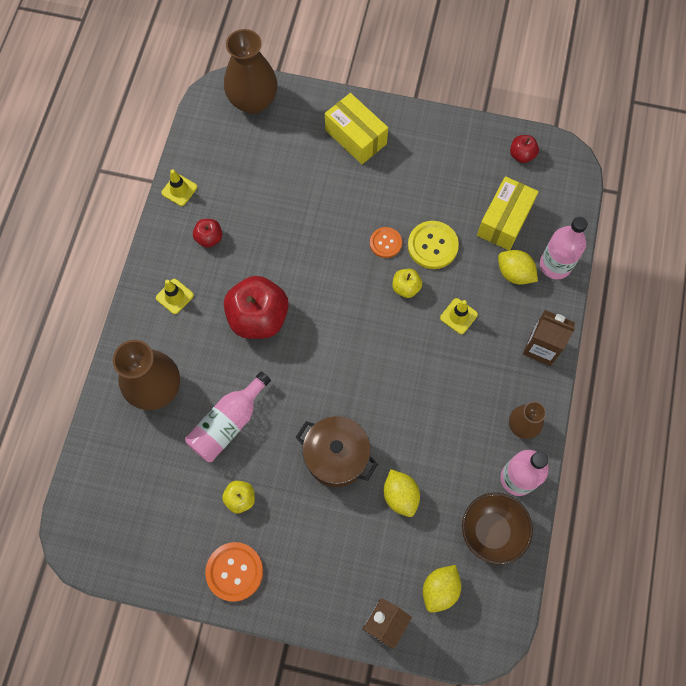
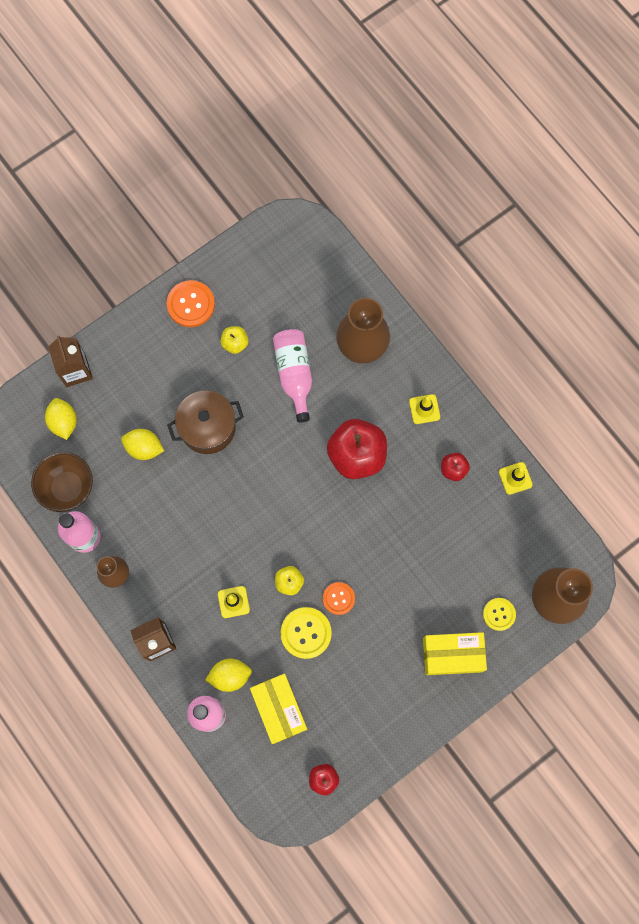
camera: 130 degrees right, 5 degrees up
none -> yellow button [483,598,516,631]

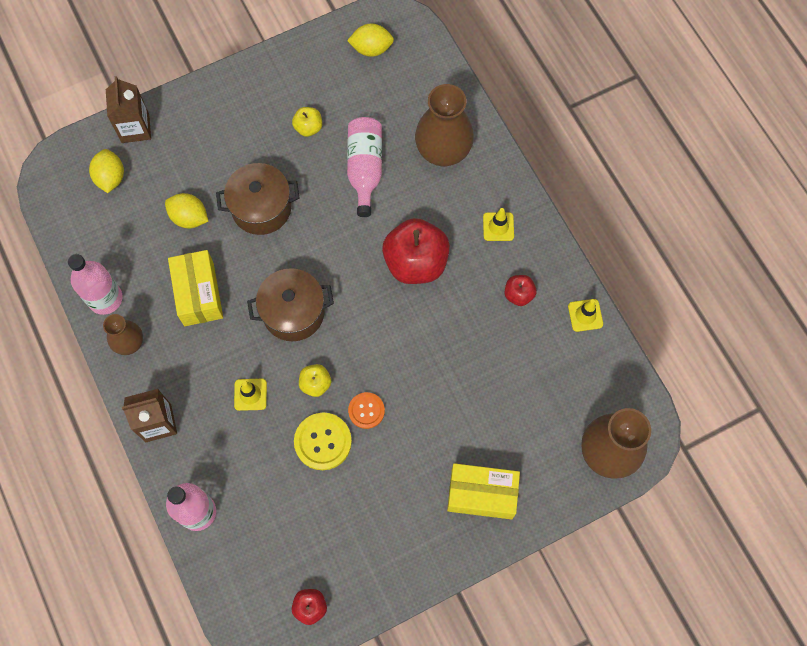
camera: 10 degrees right, 5 degrees down
brown bowl [31,452,93,512] -> none
orange button [167,280,215,327] -> none
yellow lemon [205,659,252,692] -> yellow lemon moved to [347,24,394,57]
yellow box [250,674,307,744] -> yellow box moved to [168,250,223,326]
yellow button [483,598,516,631] -> none
none -> brown pot [247,268,334,341]

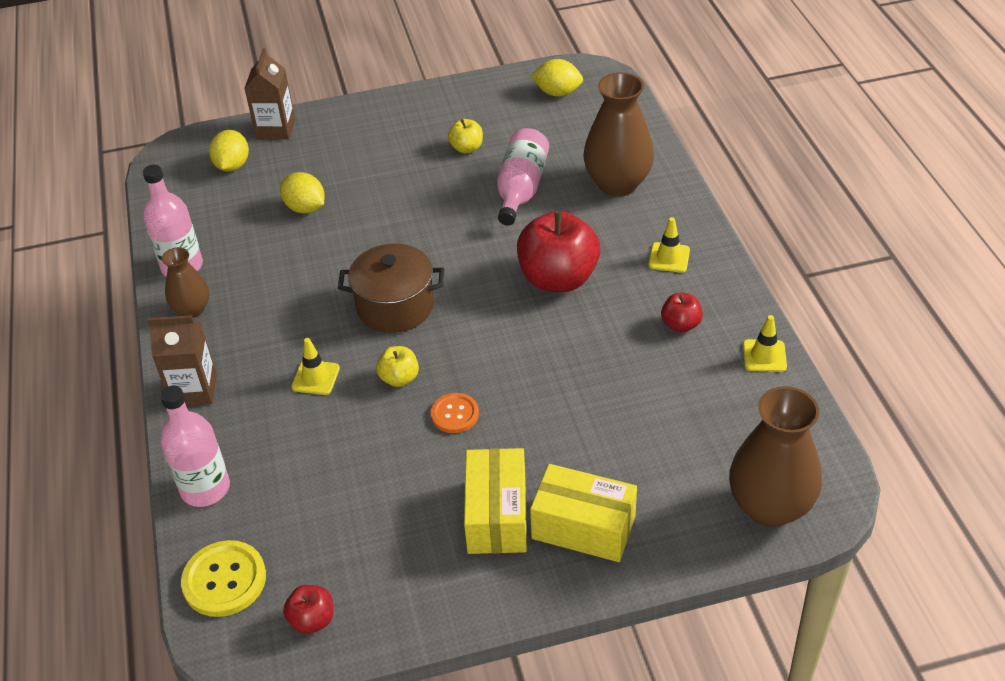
camera: 15 degrees right, 25 degrees down
yellow box [168,250,223,326] -> yellow box moved to [464,448,527,554]
brown pot [216,163,299,235] -> none
yellow button [294,413,352,470] -> yellow button moved to [181,540,266,617]

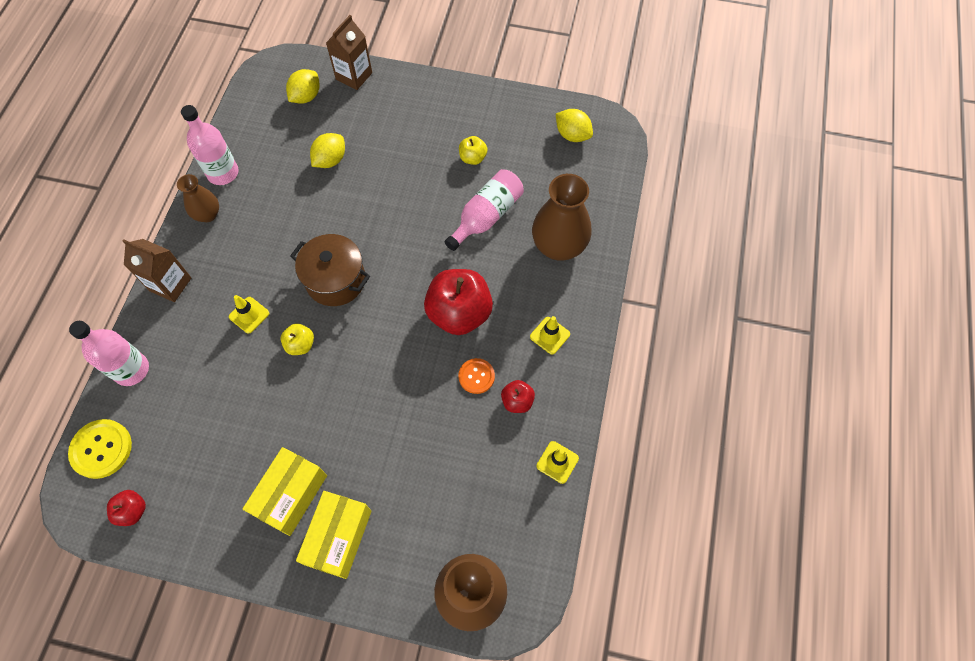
camera: 25 degrees right, 20 degrees up
yellow lemon [280,172,325,214] -> yellow lemon turned 60 degrees clockwise [310,133,345,168]
orange button [431,393,479,433] -> orange button moved to [458,358,495,394]
yellow box [530,464,637,562] -> yellow box turned 60 degrees clockwise [296,491,372,579]

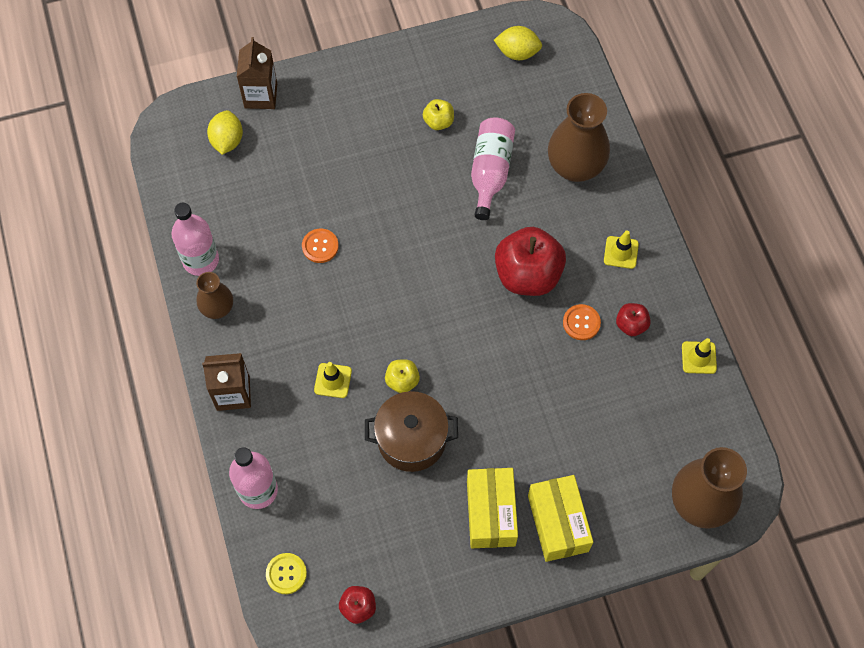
camera: 30 degrees left, 0 degrees up
yellow button [68,419,132,479] -> yellow button [266,553,307,594], size x0.64
brown pot [290,234,370,306] -> brown pot moved to [365,391,458,472]
yellow lemon [310,133,345,168] -> none
none -> orange button [302,229,339,263]

